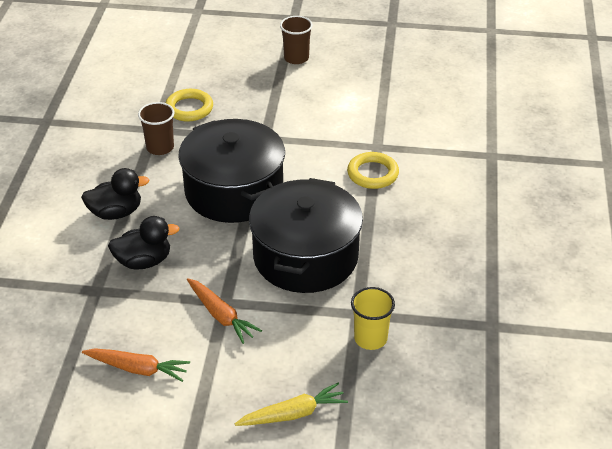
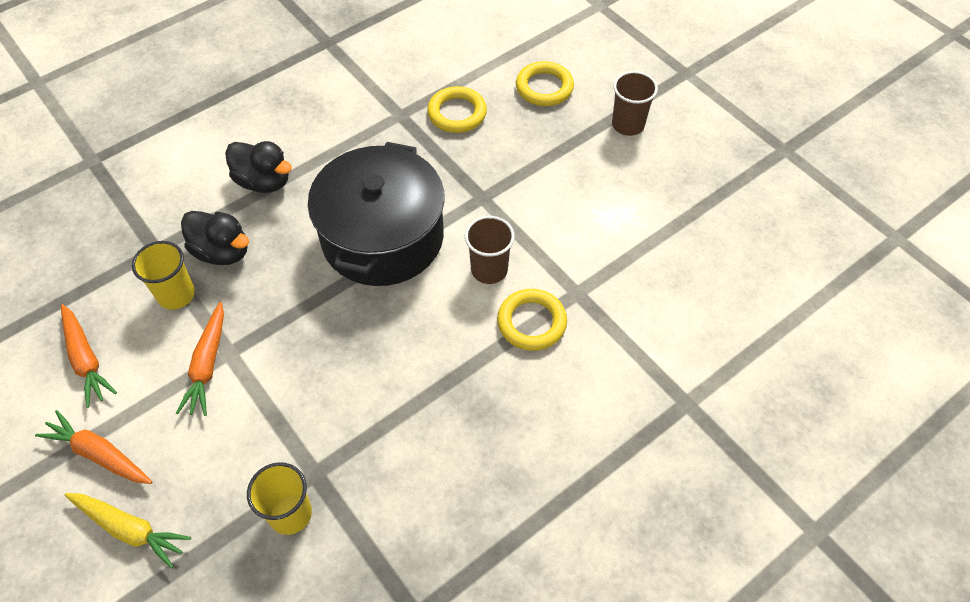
camera: 45 degrees right, 15 degrees up
brown cup [138,102,175,155] -> brown cup moved to [465,216,515,284]
black pot [249,178,363,293] -> none
none -> orange carrot [35,410,152,484]
none -> yellow cup [132,241,195,310]
none -> yellow ring [516,61,574,106]

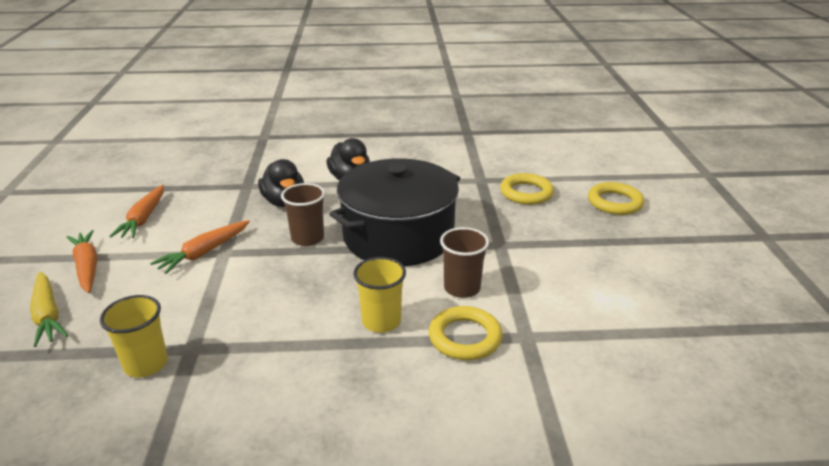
camera: 35 degrees right, 25 degrees down
yellow cup [132,241,195,310] -> yellow cup moved to [353,257,406,333]
brown cup [612,71,658,136] -> brown cup moved to [281,183,325,246]

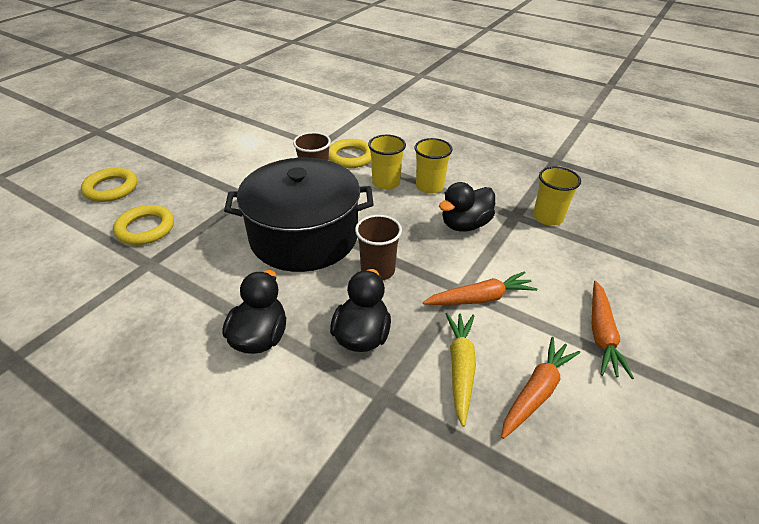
camera: 145 degrees left, 10 degrees up
yellow carrot [30,272,68,347] -> yellow carrot moved to [445,313,476,427]
none -> yellow cup [414,138,453,194]
none -> black duck [439,182,495,232]

